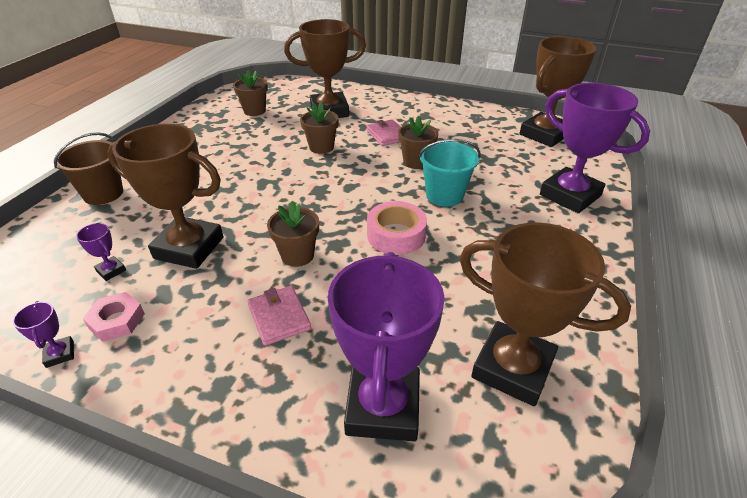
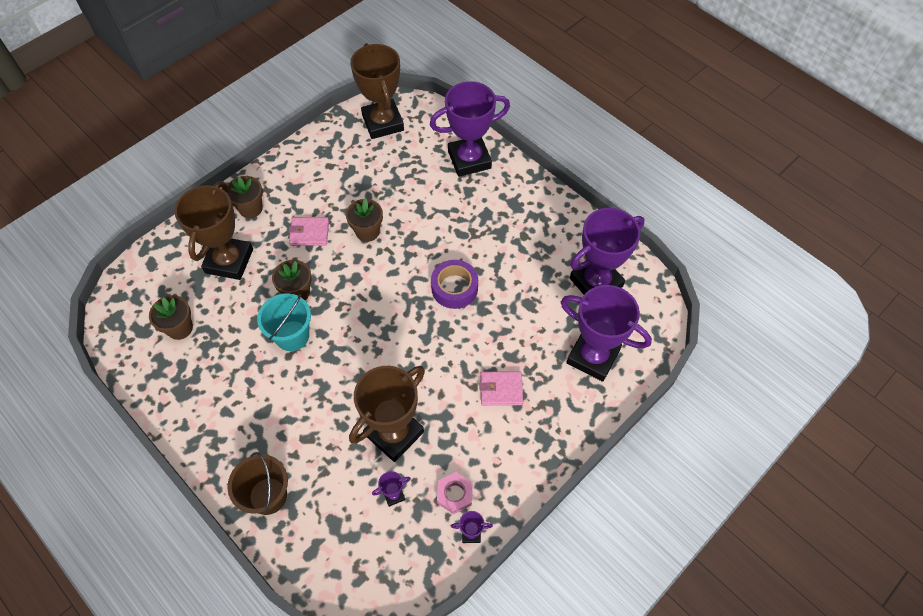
camera: 65 degrees left, 20 degrees up
brown flower pot [267,201,319,267] -> brown flower pot moved to [227,176,263,218]
pink tape [367,201,427,255] -> purple tape [431,260,478,309]
turquoise bucket [419,139,481,207] -> turquoise bucket moved to [257,293,311,351]
brown trophy [460,222,631,406] -> purple trophy [570,208,645,294]

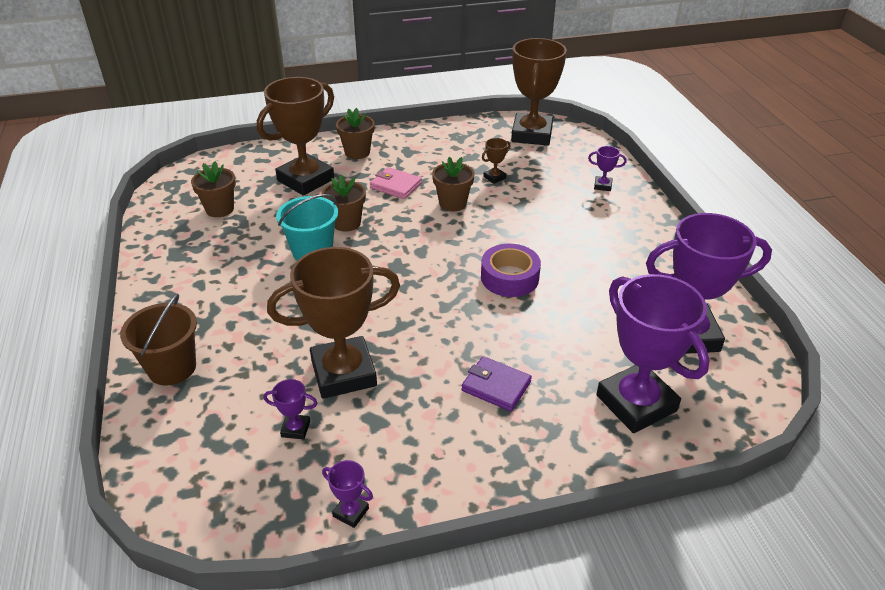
camera: 30 degrees right, 20 degrees down
purple trophy [430,81,510,177] -> purple trophy [588,146,627,191], size x0.40
pink nut [437,472,473,514] -> none
pink wallet [479,371,523,406] -> purple wallet [461,356,532,411]
none -> brown trophy [482,138,511,184]

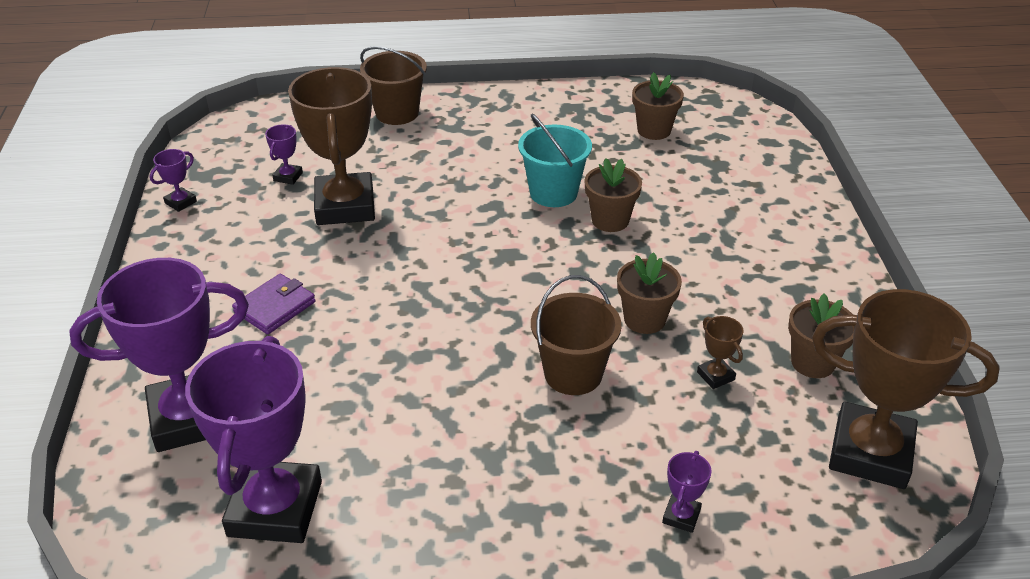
camera: 100 degrees right, 0 degrees up
brown trophy [257,77,334,196] -> none
brown flower pot [336,108,375,159] -> brown flower pot moved to [788,293,855,378]
pink wallet [370,167,422,199] -> none
purple tape [481,244,541,297] -> none
none -> brown bucket [531,275,622,395]

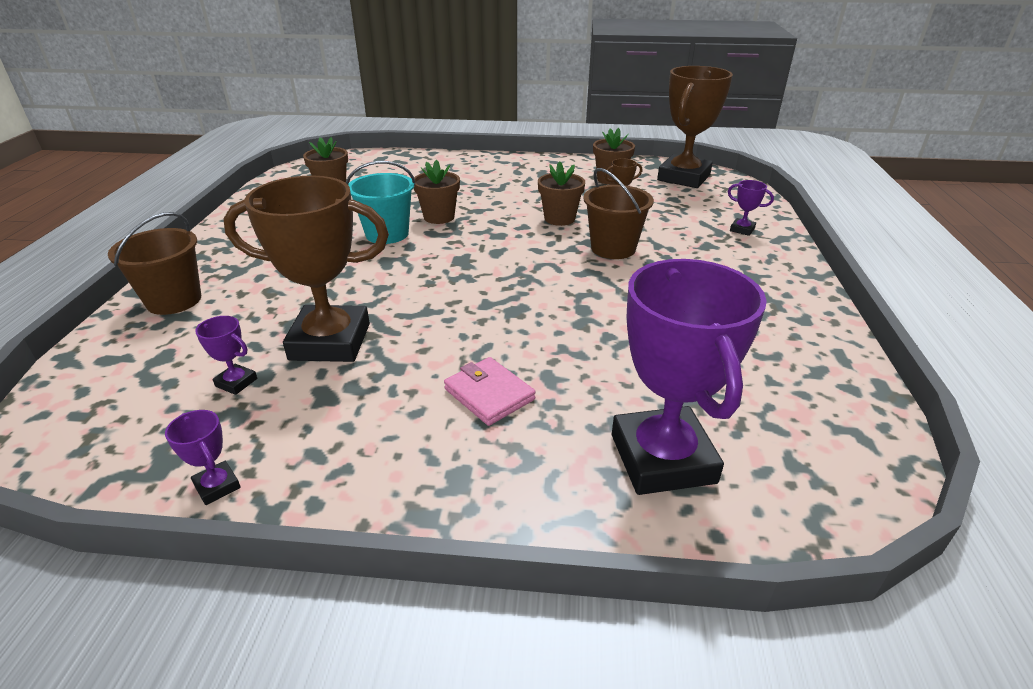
camera: 80 degrees left, 5 degrees down
purple trophy [185,336,322,543] -> none
purple wallet [232,274,315,334] -> pink wallet [444,357,536,426]

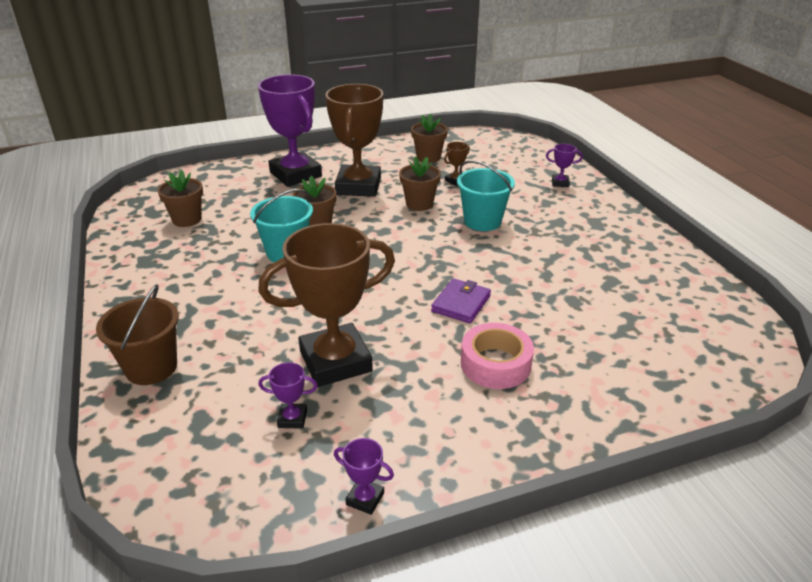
camera: 25 degrees left, 0 degrees up
pink wallet [444,357,536,426] -> pink tape [461,323,534,389]
brown bucket [583,168,654,259] -> turquoise bucket [457,160,515,231]
purple trophy [612,259,767,495] -> purple trophy moved to [258,74,322,187]
brown trophy [657,66,733,188] -> brown trophy moved to [325,84,383,197]
none -> purple wallet [431,279,491,323]

